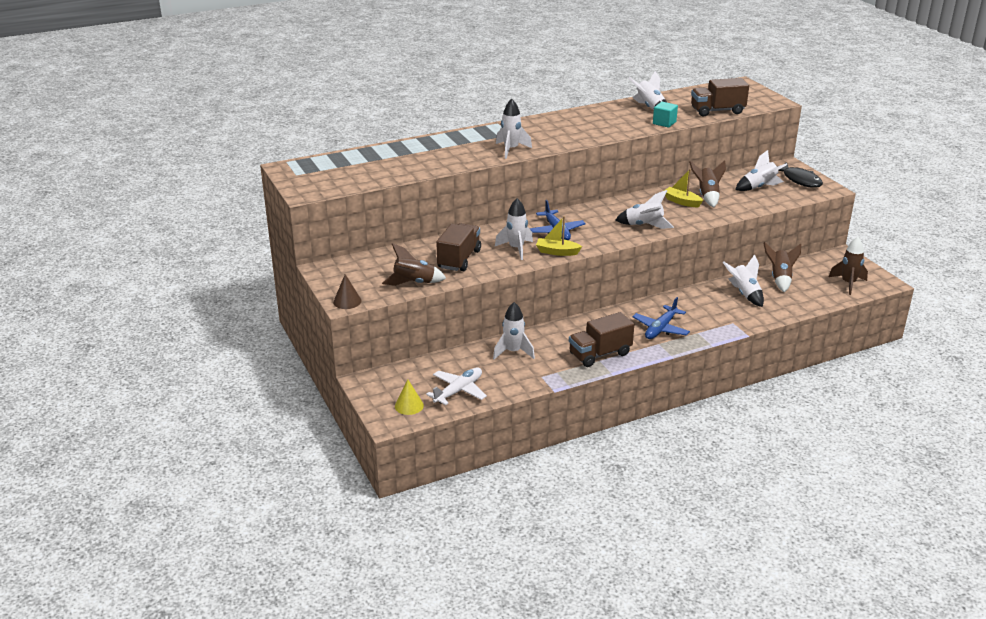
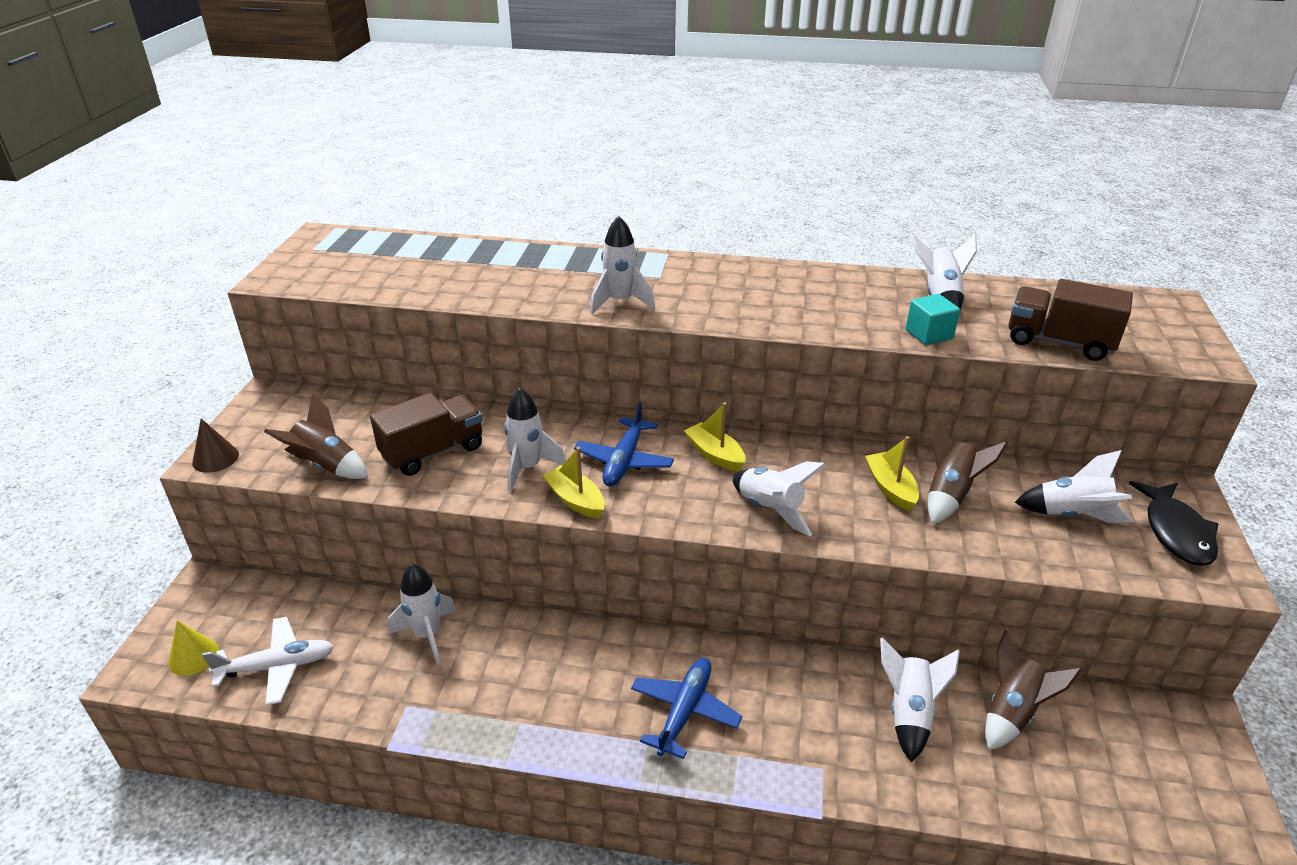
camera: 35 degrees right, 5 degrees up
brown truck [569,312,634,367] -> none
blue plane [633,297,690,339] -> blue plane turned 135 degrees clockwise [631,658,742,759]
brown rocket [829,237,868,295] -> none
none -> yellow boat [684,403,746,472]

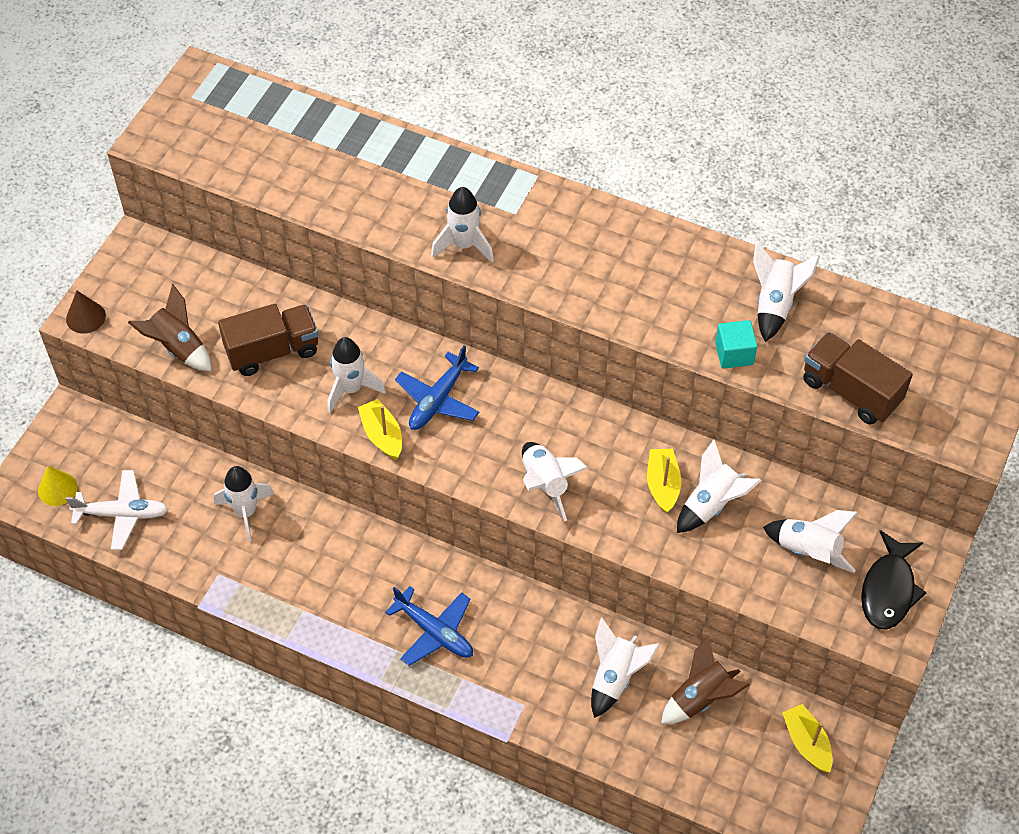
camera: 15 degrees right, 20 degrees up
blue plane [631,658,742,759] -> blue plane turned 90 degrees clockwise [385,586,473,666]
yellow boat [684,403,746,472] -> yellow boat moved to [782,704,833,773]
brown rocket [928,419,1008,524] -> white rocket [677,439,762,533]

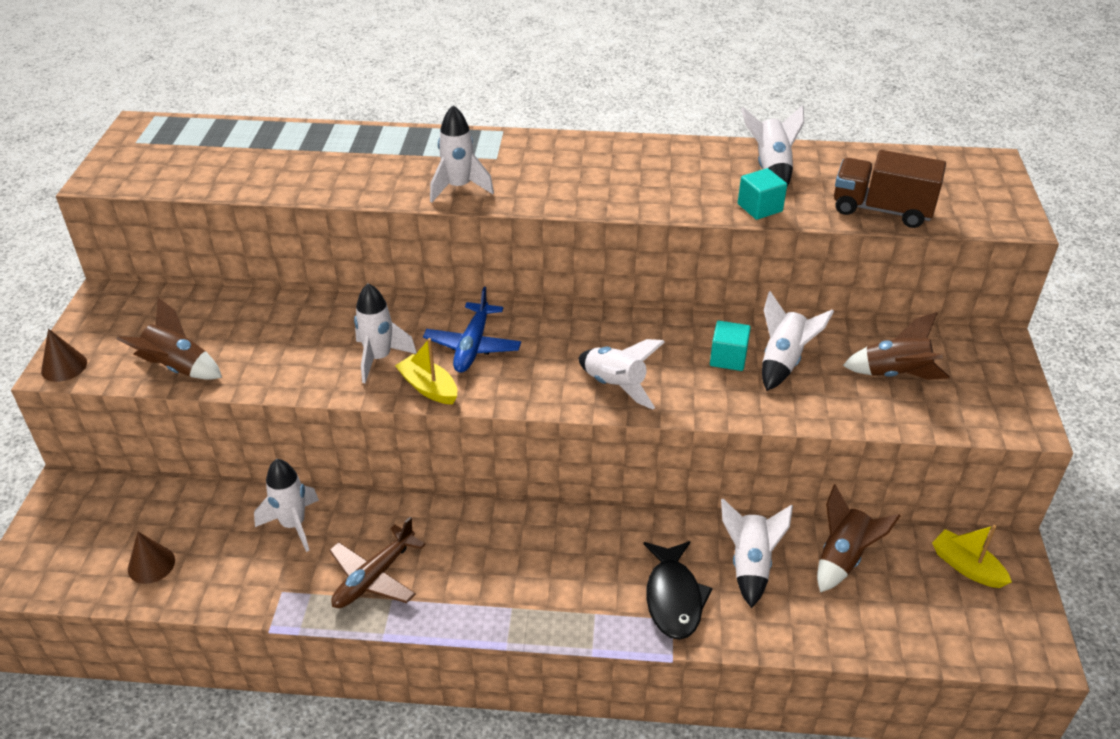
camera: 20 degrees left, 15 degrees down
yellow cone [38,466,78,506] -> none
white plane [66,470,168,550] -> brown cone [128,532,175,584]
brown truck [218,304,318,376] -> none
blue plane [385,586,473,666] -> none
yellow boat [647,449,681,514] -> turquoise cube [710,321,751,371]
white rocket [763,510,858,573] -> brown rocket [843,312,950,380]
black fish [861,530,926,630] -> black fish moved to [644,541,713,640]
none -> brown plane [329,517,426,608]

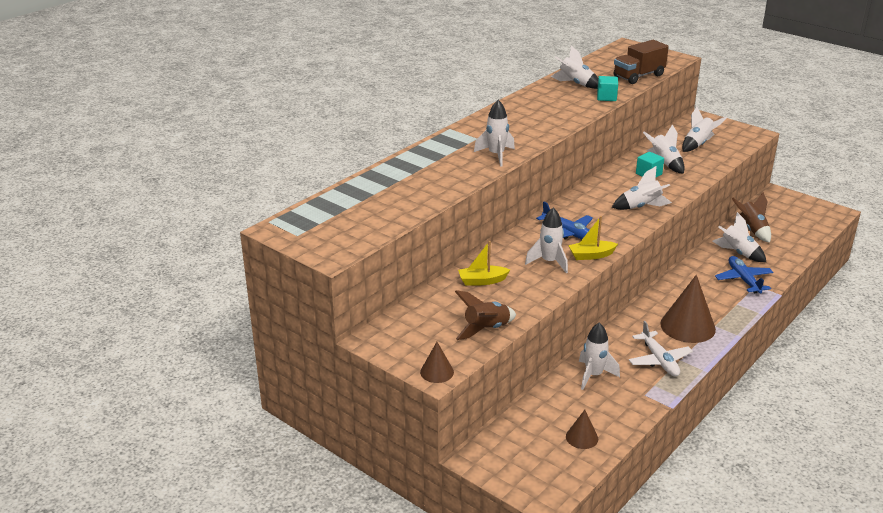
camera: 55 degrees left, 10 degrees down
brown plane [329,517,426,608] -> white plane [629,321,693,377]
black fish [644,541,713,640] -> blue plane [715,256,773,293]
brown rocket [843,312,950,380] -> white rocket [682,107,728,152]
yellow boat [932,525,1012,588] -> yellow boat moved to [458,241,510,286]
none -> brown cone [660,275,716,343]

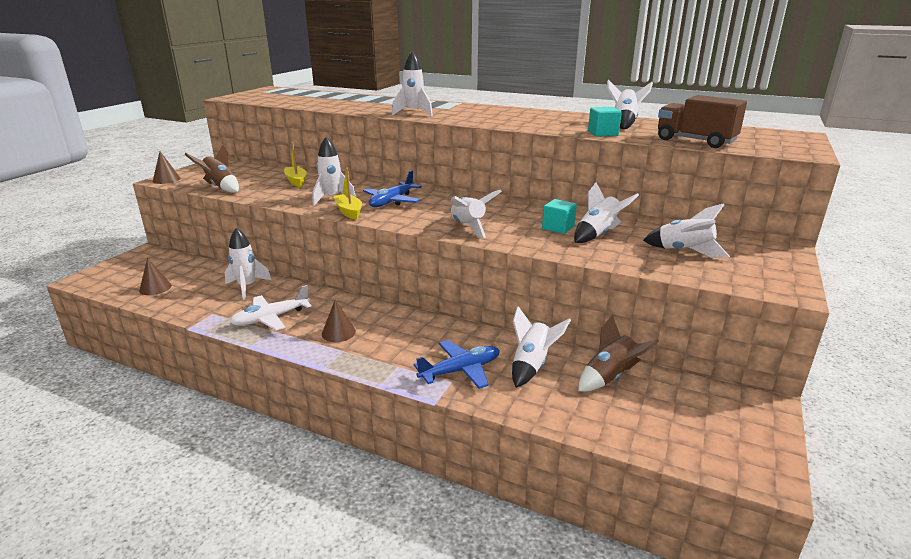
camera: 75 degrees right, 5 degrees down
brown cone [660,275,716,343] -> brown cone [322,300,356,342], size x0.52

